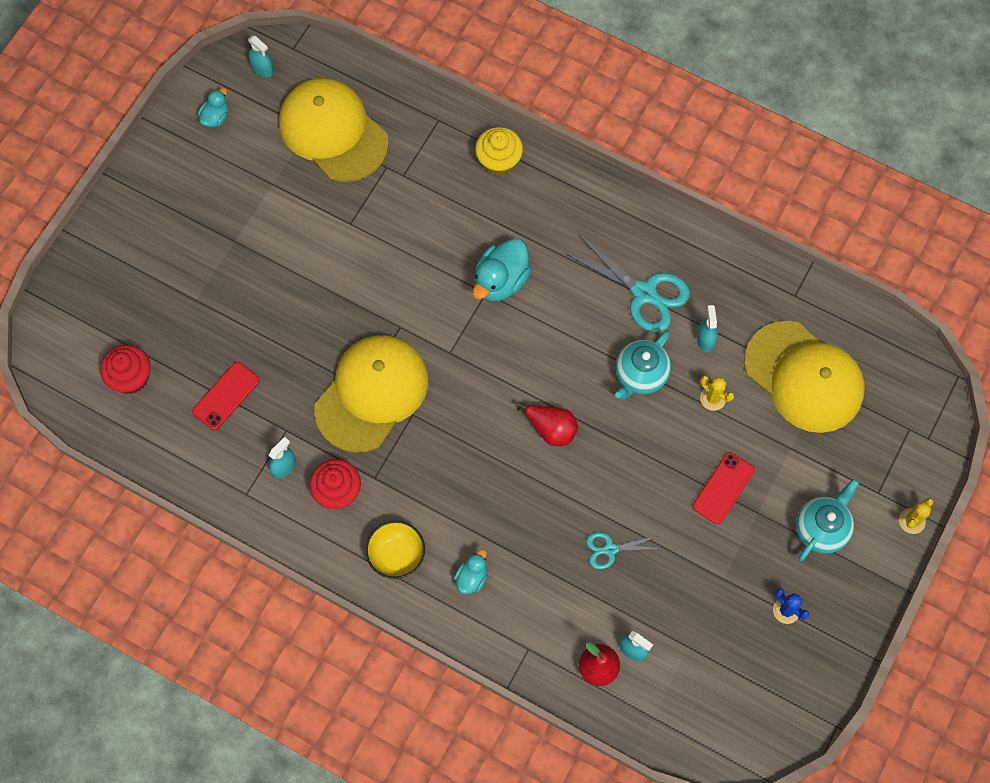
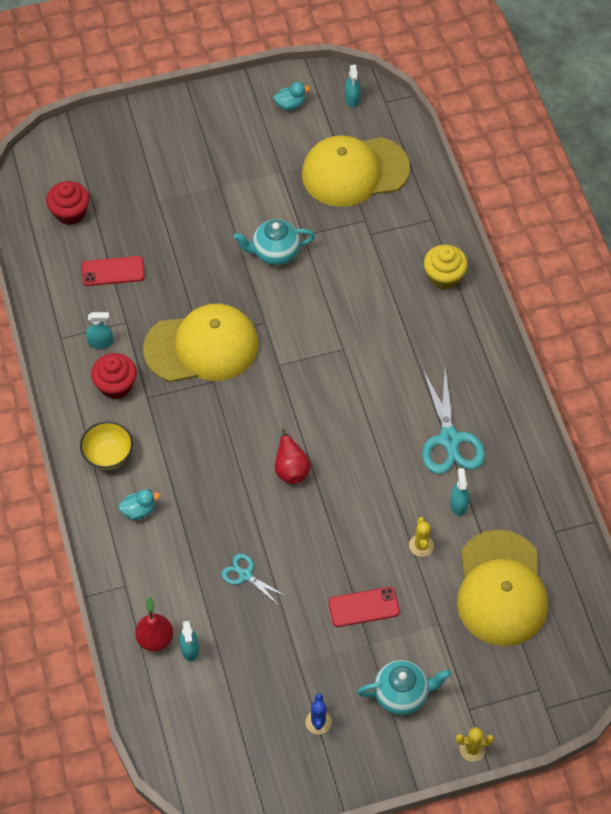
camera: 45 degrees right, 10 degrees down
yellow cap [279,78,389,182] -> yellow cap turned 105 degrees counterclockwise [302,135,410,207]
turquoise duck [473,239,531,301] -> none
turquoise teapot [615,331,671,400] -> turquoise teapot moved to [233,219,315,265]
turquoise spray bottle [697,305,718,352] -> turquoise spray bottle turned 45 degrees counterclockwise [450,468,469,516]

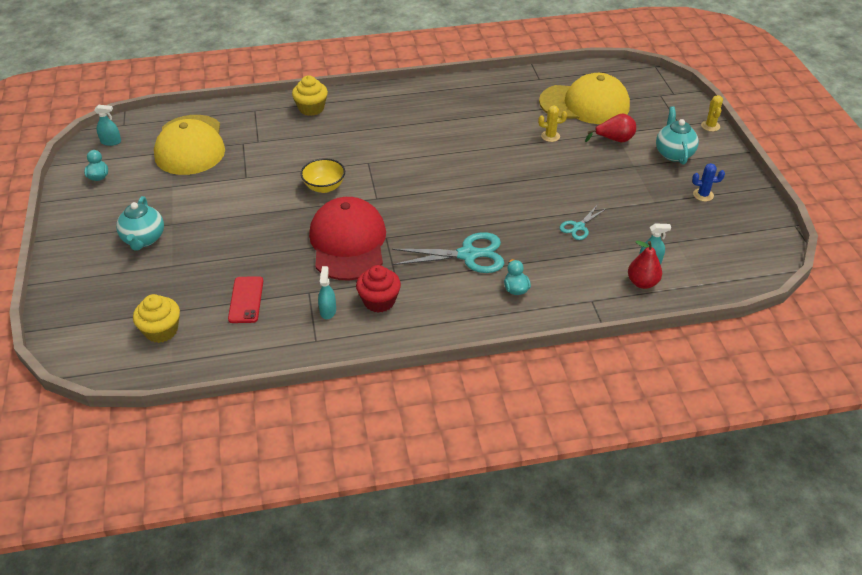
camera: 85 degrees left, 15 degrees down
red cupcake [46,181,89,225] -> yellow cupcake [133,294,180,343]
yellow bowl [80,421,133,470] -> yellow bowl moved to [301,158,345,193]
yellow cap [143,303,258,382] -> red cap [309,197,386,280]
turquoise teapot [233,219,315,265] -> turquoise teapot moved to [116,196,164,251]
red pear [275,429,311,484] -> red pear moved to [585,114,636,142]
red phone [328,587,400,627] -> none
turquoise scissors [422,368,485,474] -> turquoise scissors moved to [392,232,504,273]
turquoise spray bottle [450,468,469,516] -> none

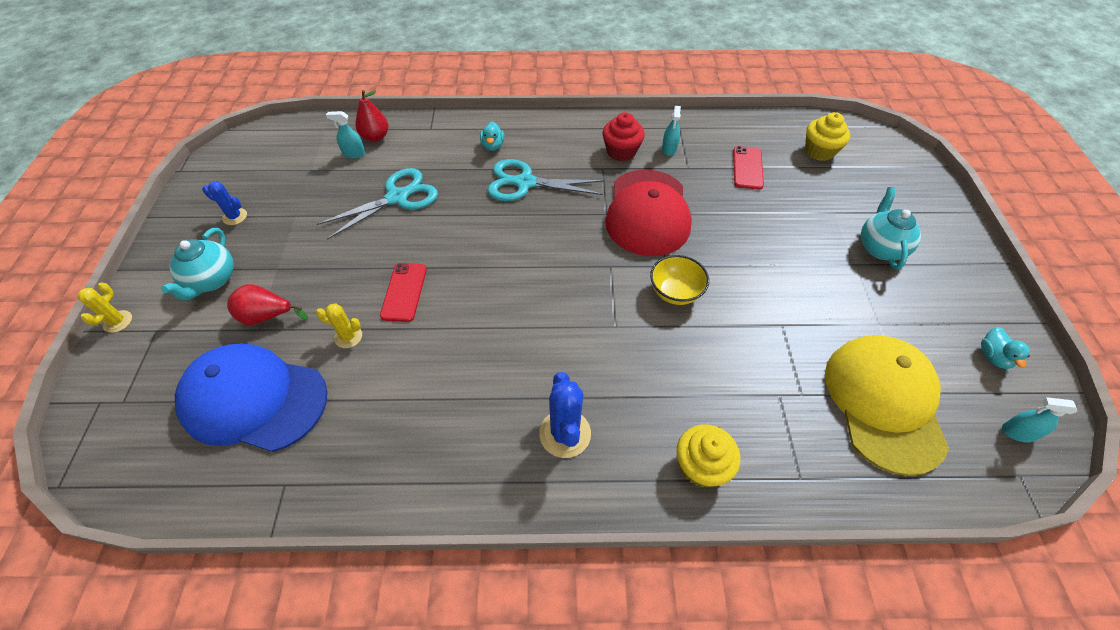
camera: 170 degrees left, 10 degrees up
yellow cap [539,73,630,124] -> blue cap [175,343,328,452]
turquoise scissors [560,206,606,240] -> turquoise scissors [317,168,438,240], size x1.85
none -> red phone [380,263,427,322]
none -> blue cactus [539,372,591,458]

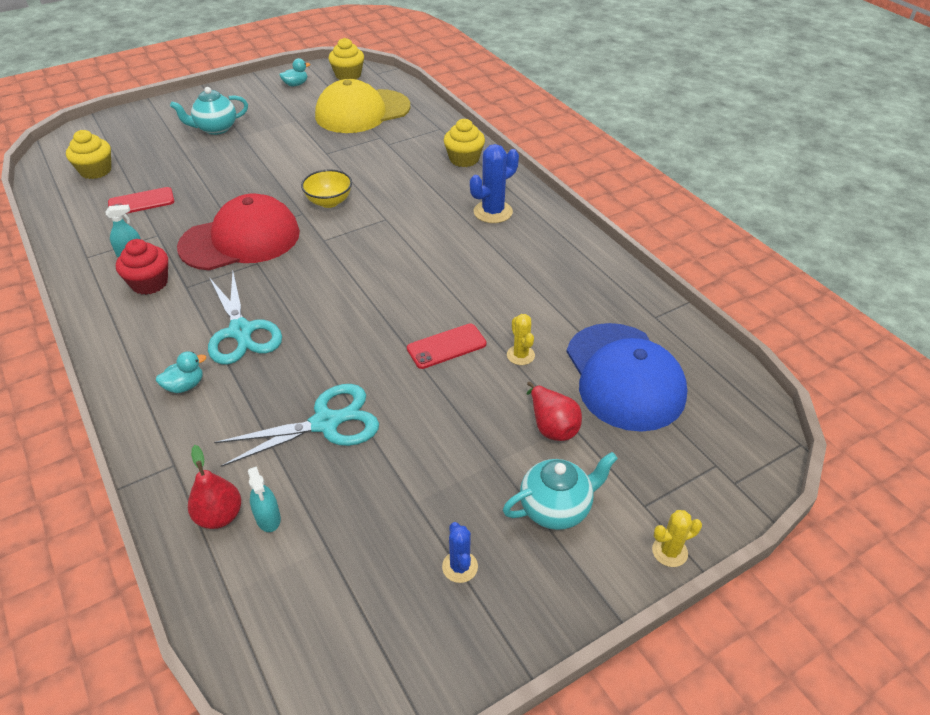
camera: 120 degrees left, 10 degrees down
turquoise scissors [317,168,438,240] -> turquoise scissors turned 135 degrees clockwise [214,384,379,467]
turquoise spray bottle [1002,397,1078,442] -> yellow cupcake [329,38,364,80]

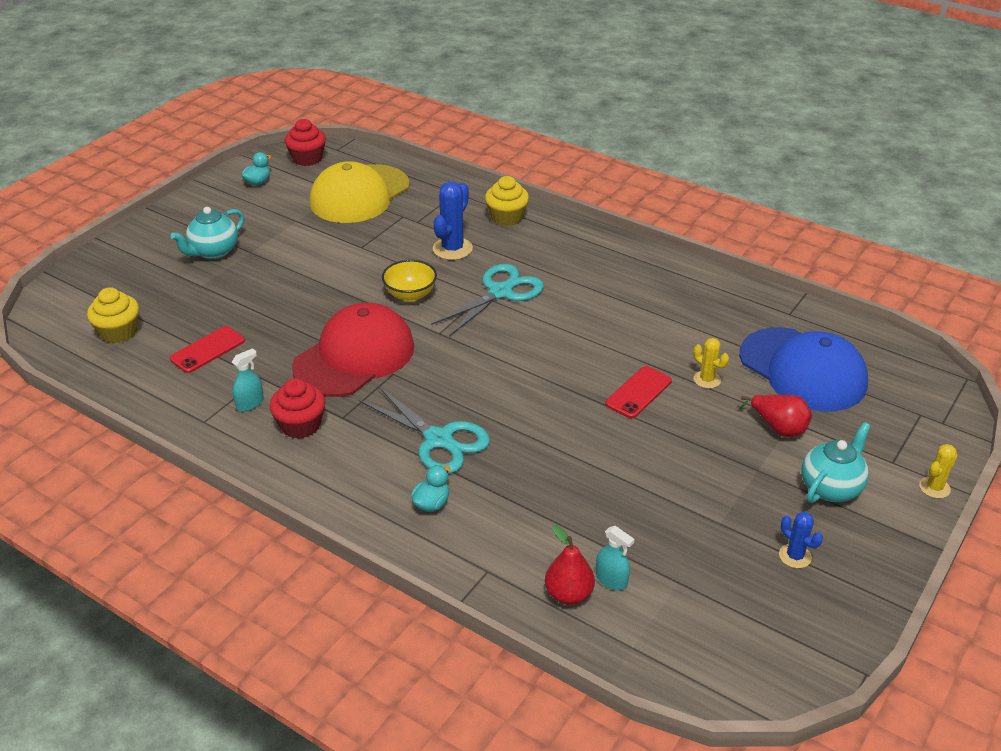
camera: 25 degrees left, 5 degrees down
turquoise scissors [214,384,379,467] -> turquoise scissors moved to [431,264,544,336]
yellow cupcake [329,38,364,80] -> red cupcake [284,119,326,166]
blue cactus [470,144,519,223] -> blue cactus moved to [433,182,473,260]

